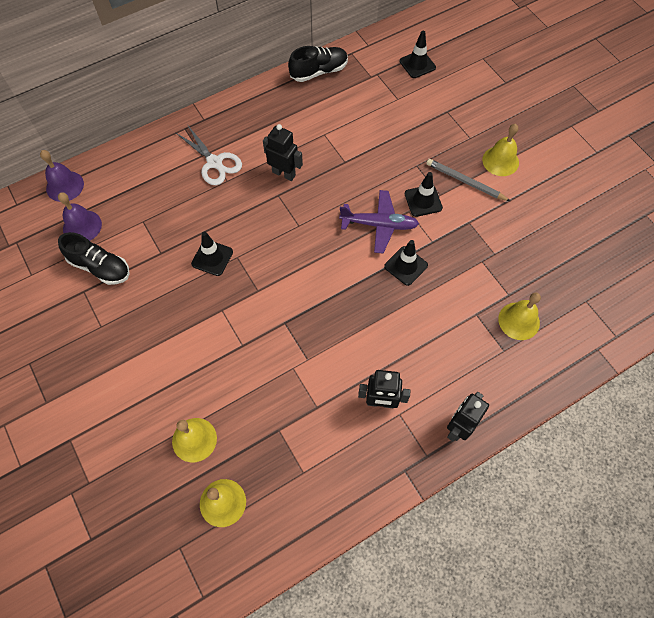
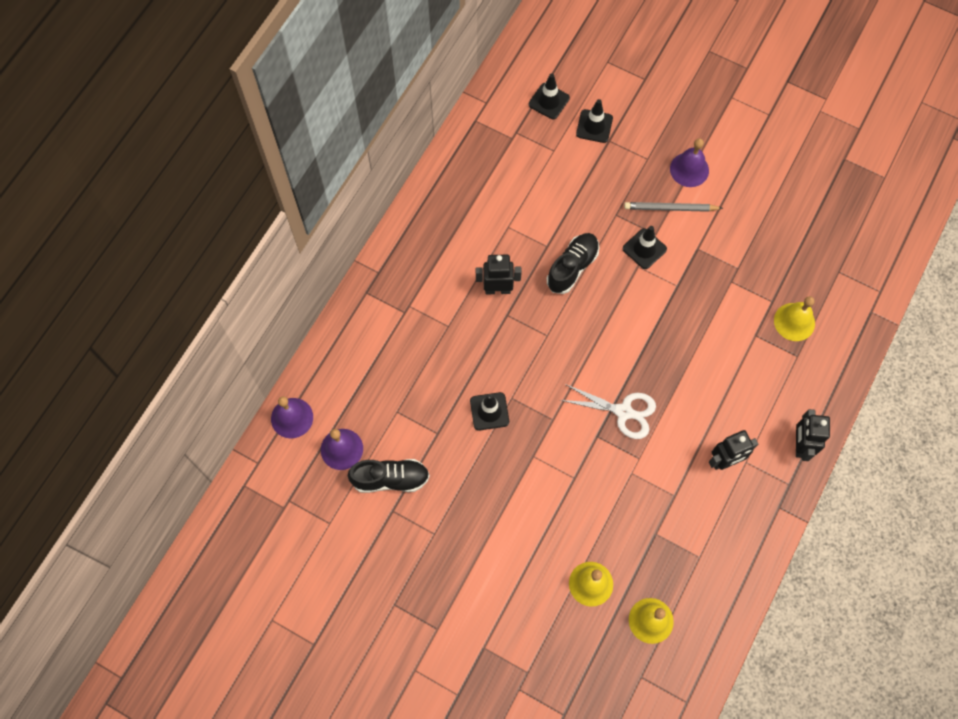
camera: 30 degrees left, 5 degrees up
white scissors [176,124,242,185] -> white scissors moved to [560,384,656,439]
black shoe [288,46,348,82] -> black shoe moved to [547,233,599,294]
purple plane [339,190,419,253] -> none
black traffic cone [384,240,428,286] -> black traffic cone moved to [576,99,613,143]
yellow bell [482,124,519,176] -> purple bell [670,138,709,187]

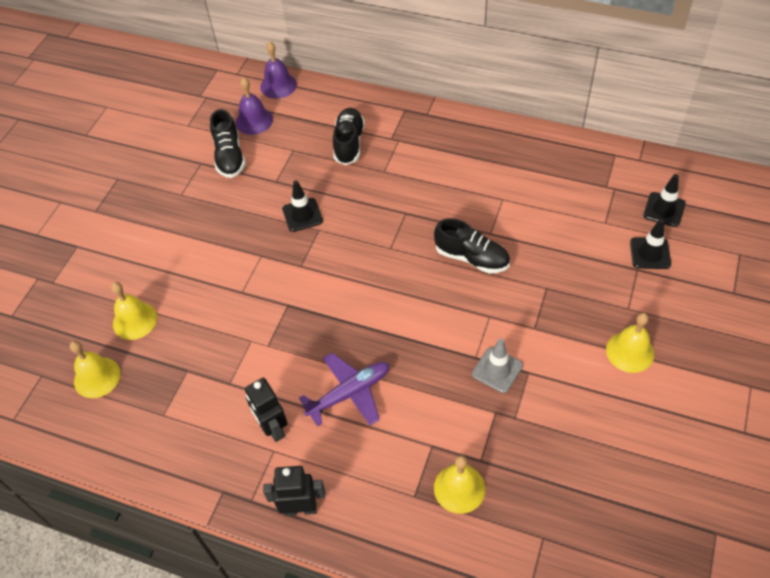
camera: 85 degrees right, 15 degrees down
black robot [476,255,522,294] -> none
white scissors [560,384,656,439] -> none
black traffic cone [623,226,667,269] -> none
grey pencil [624,202,723,212] -> none
purple bell [670,138,709,187] -> yellow bell [606,313,654,373]
none -> purple plane [299,353,390,426]
none -> black shoe [333,108,365,165]
none -> grey traffic cone [472,339,523,393]

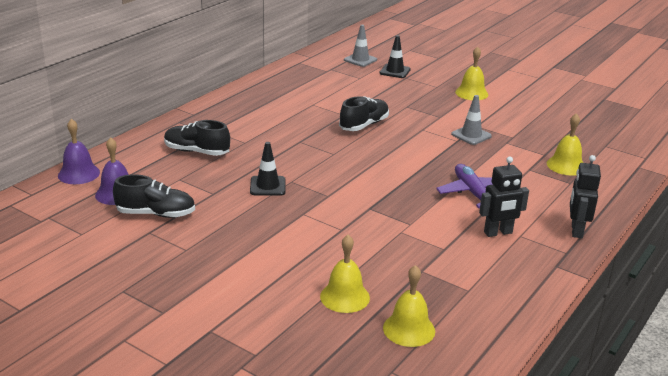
camera: 80 degrees left, 25 degrees down
black traffic cone [643,174,686,227] -> grey traffic cone [344,25,377,67]

